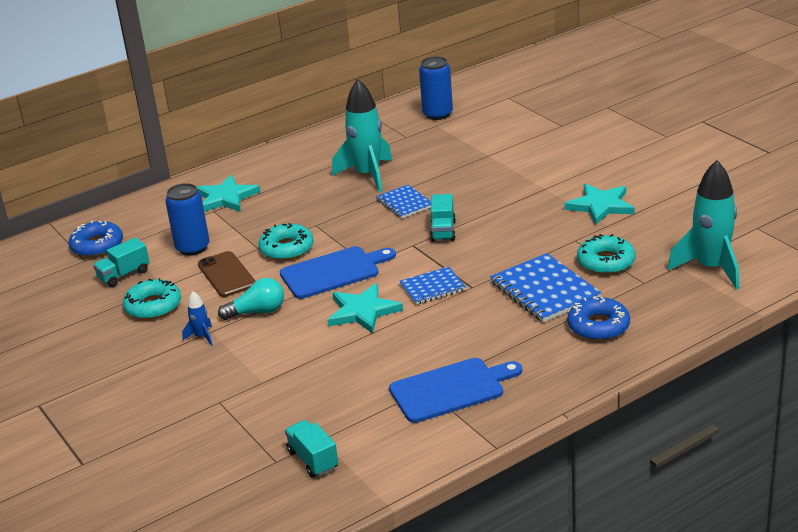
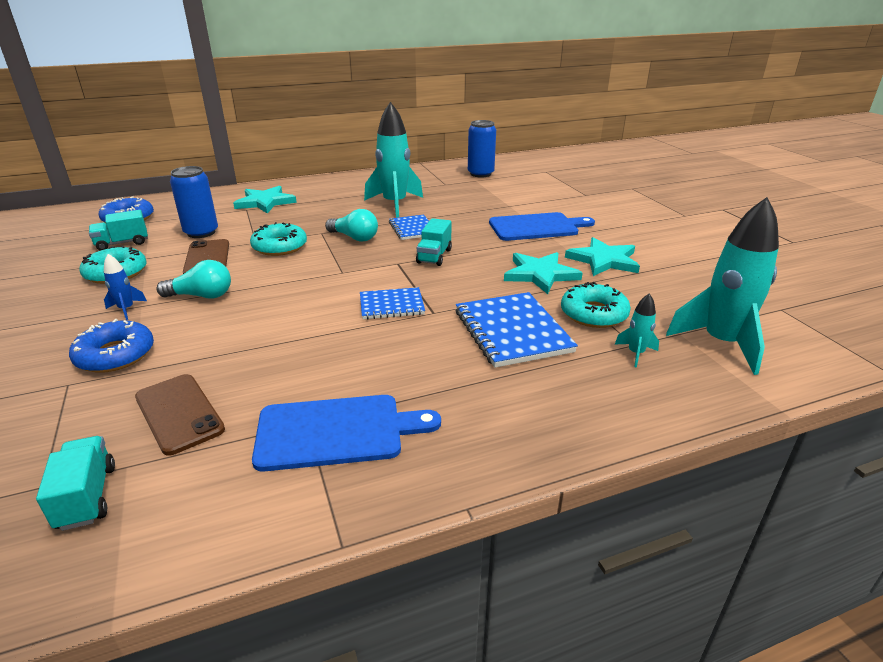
camera: 10 degrees right, 0 degrees up
blue cutting board [280,246,396,299] -> blue cutting board moved to [489,212,595,241]
turquoise star [328,283,403,334] -> turquoise star moved to [504,252,582,294]
blue donut [567,297,630,341] -> blue donut moved to [69,319,154,373]
none -> brown phone [135,374,225,456]
none -> turquoise light bulb [325,209,378,242]
none -> turquoise rocket [615,294,659,368]

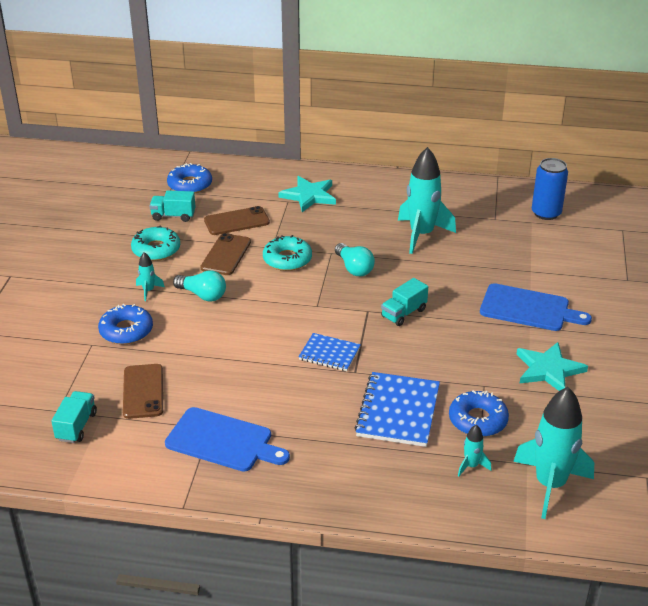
camera: 30 degrees right, 5 degrees up
blue rocket [104,254,147,320] -> turquoise rocket [136,252,165,301]
blue can [170,166,218,238] -> brown phone [204,206,270,235]
blue notebook [389,215,429,240] -> none
turquoise star [504,252,582,294] -> none
turquoise donut [561,282,631,328] -> blue donut [449,390,509,437]

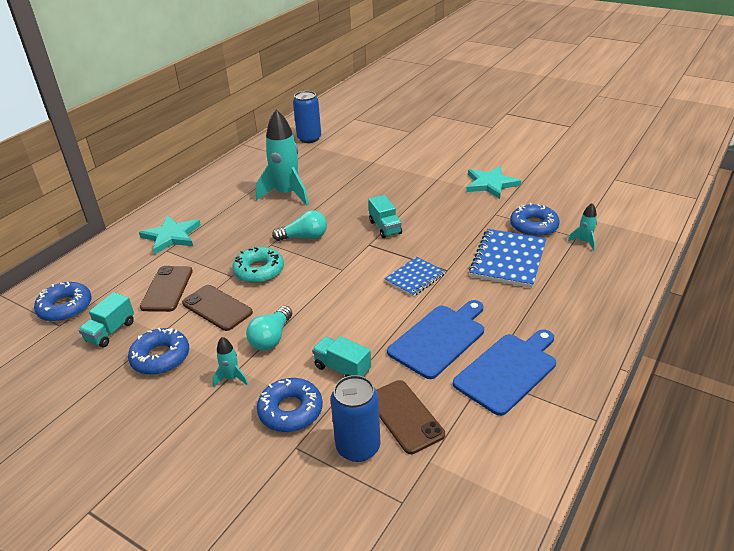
camera: 65 degrees left, 0 degrees up
turquoise truck [51,391,97,443] -> turquoise truck moved to [312,336,371,377]
brown phone [123,364,163,419] -> brown phone turned 45 degrees clockwise [376,380,445,454]
turquoise donut [131,226,180,261] -> blue donut [128,328,189,375]
turquoise light bulb [173,270,226,302] -> turquoise light bulb turned 150 degrees clockwise [246,306,292,351]
blue notebook [355,372,440,447] -> blue notebook turned 75 degrees clockwise [469,229,546,288]
blue cutting board [480,283,592,331] -> blue cutting board moved to [387,300,484,379]
turquoise rocket [513,387,594,519] -> none
none -> blue can [331,375,380,462]

